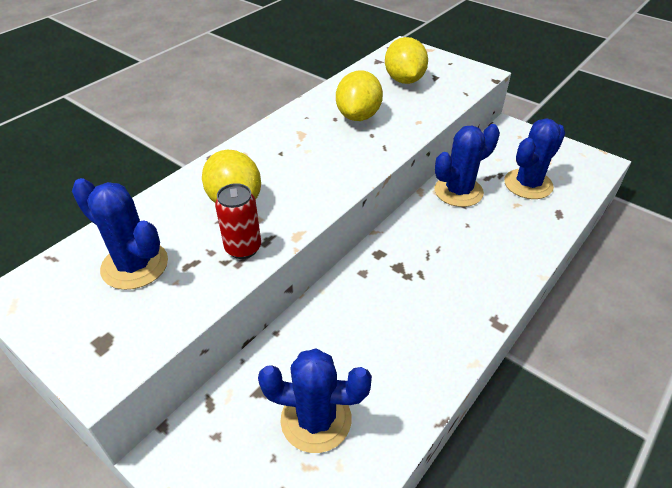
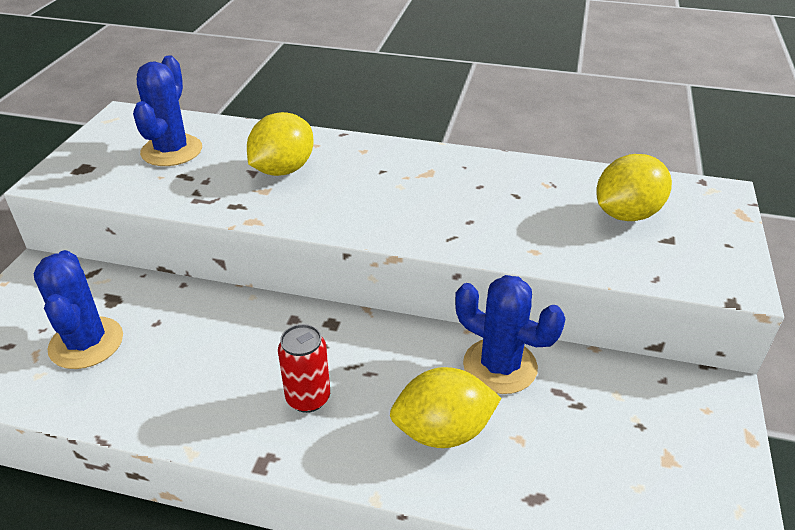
camera: 65 degrees right, 5 degrees down
red can [215,183,261,259] -> red can moved to [278,324,330,413]
yellow lemon [336,71,383,121] -> yellow lemon moved to [390,367,501,448]
blue cactus [504,119,565,199] -> none

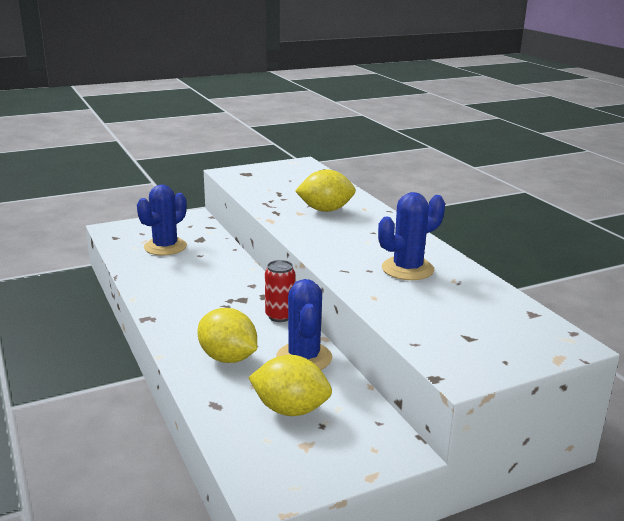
camera: 50 degrees right, 15 degrees down
blue cactus [133,55,202,166] -> blue cactus moved to [378,192,445,280]
red can [278,324,330,413] -> red can moved to [265,260,295,322]
yellow lemon [596,154,672,221] -> yellow lemon moved to [248,355,332,416]

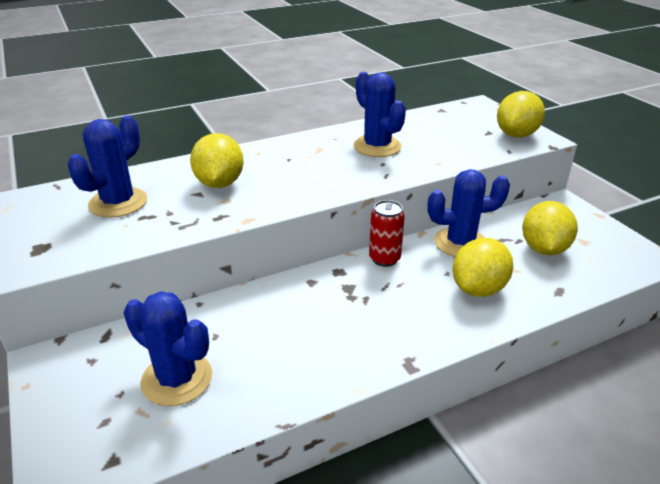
camera: 90 degrees left, 10 degrees up
none -> blue cactus [68,116,147,218]
none -> yellow lemon [497,91,545,138]

